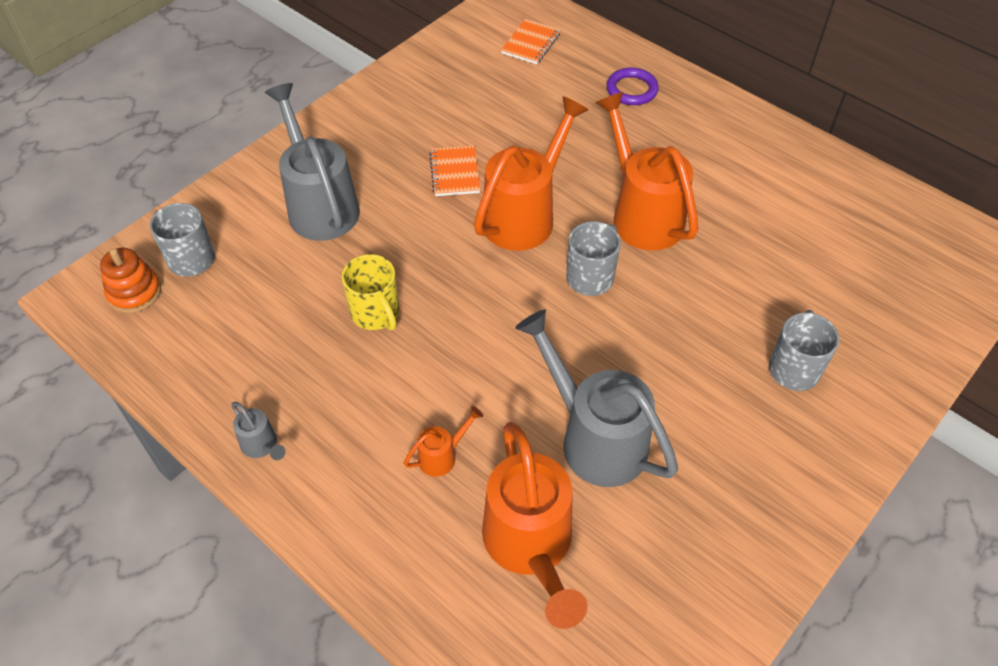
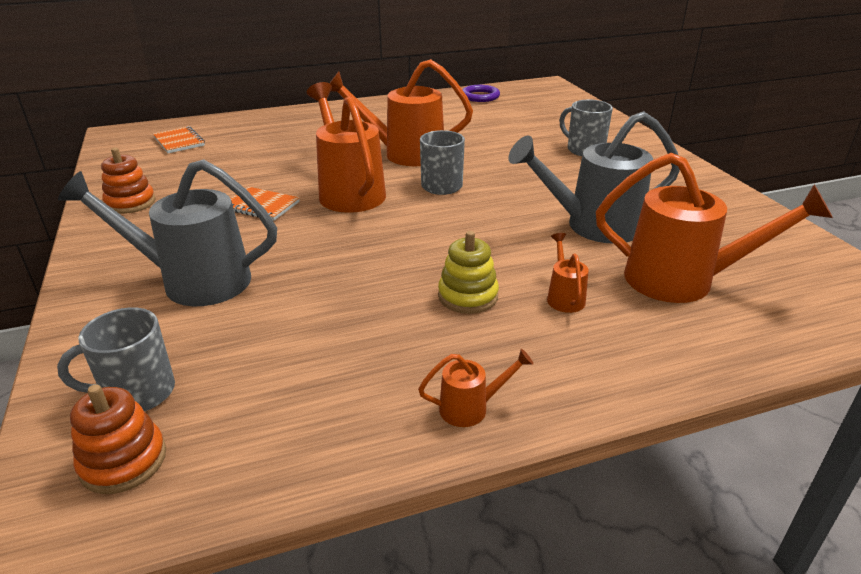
camera: 60 degrees left, 20 degrees down
grey watering can [231,402,286,460] -> orange watering can [418,349,533,427]
yellow mug [342,254,399,331] -> none
purple ring [607,68,659,105] -> purple ring moved to [462,85,500,102]
none -> orange stacking toy [101,148,156,214]
none -> yellow stacking toy [438,231,499,314]

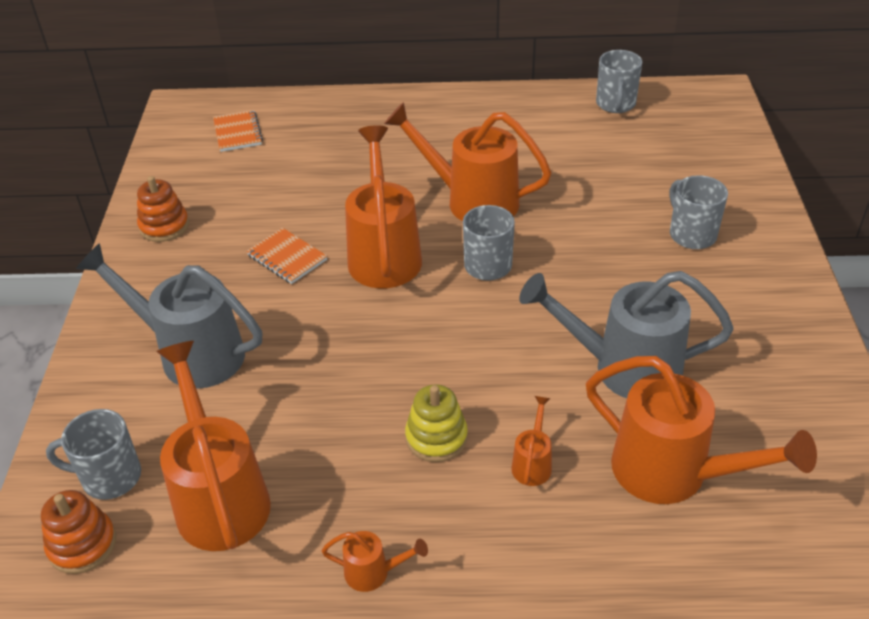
camera: 20 degrees right, 10 degrees up
purple ring [462,85,500,102] -> grey mug [596,50,642,113]
none -> orange watering can [156,341,271,551]

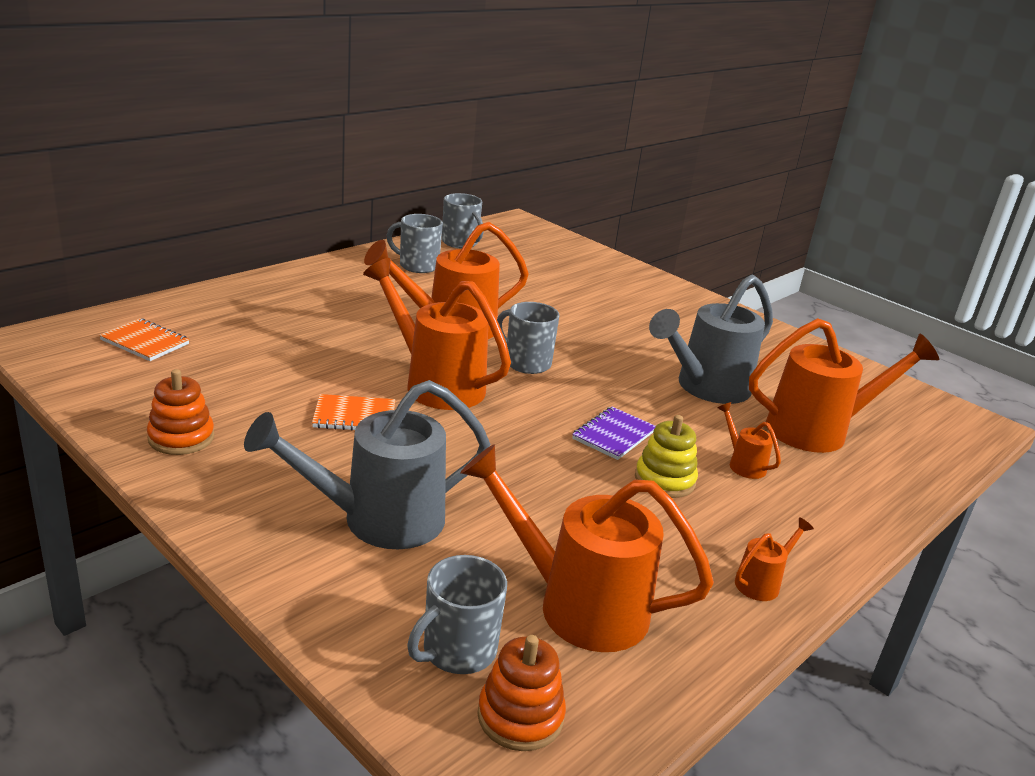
camera: 50 degrees left, 15 degrees down
grey mug [670,175,728,249] -> grey mug moved to [387,214,443,273]
none -> purple notebook [572,407,656,460]

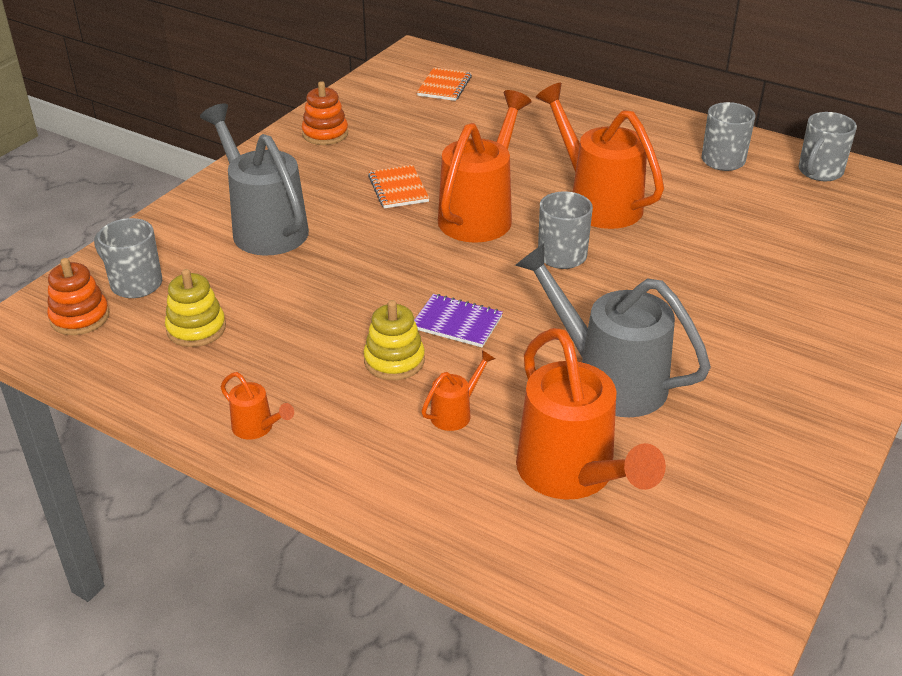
camera: 80 degrees right, 10 degrees up
orange watering can [460,444,714,652] -> yellow stacking toy [165,269,226,347]

